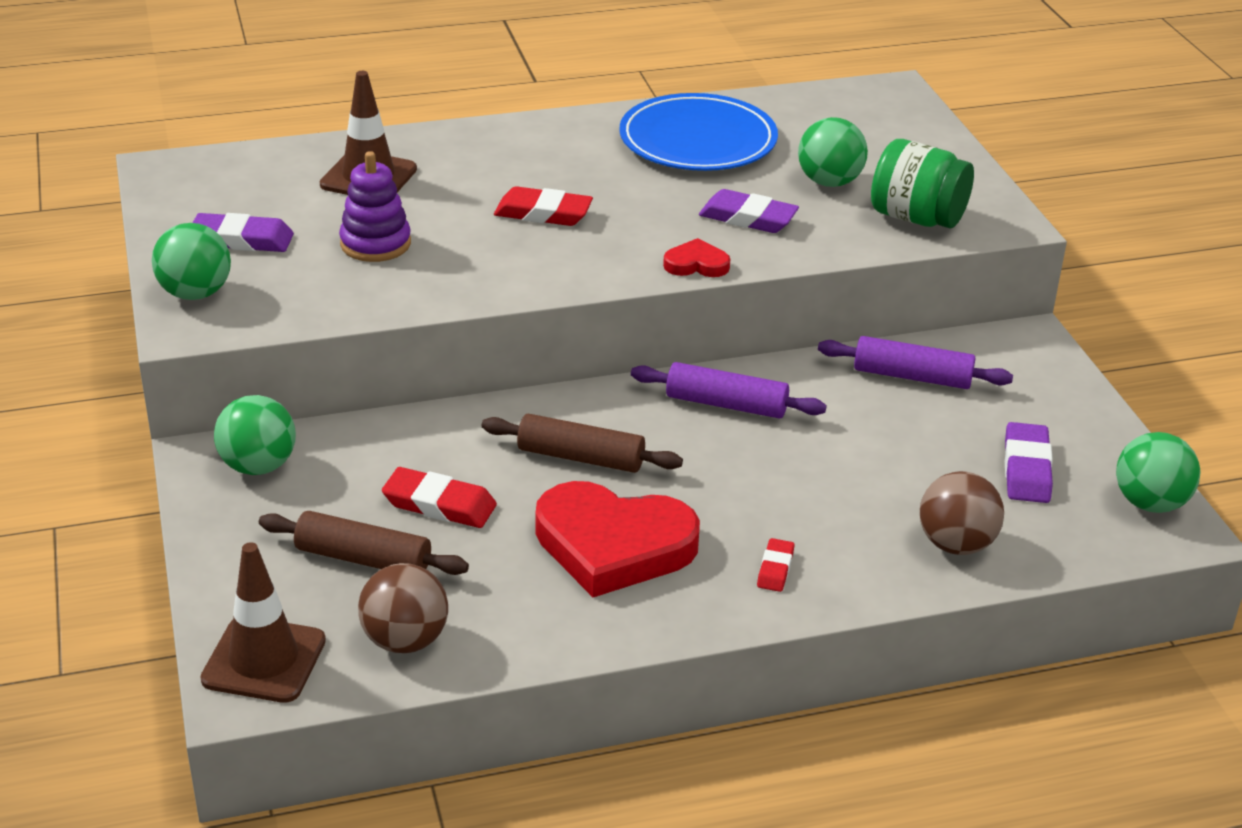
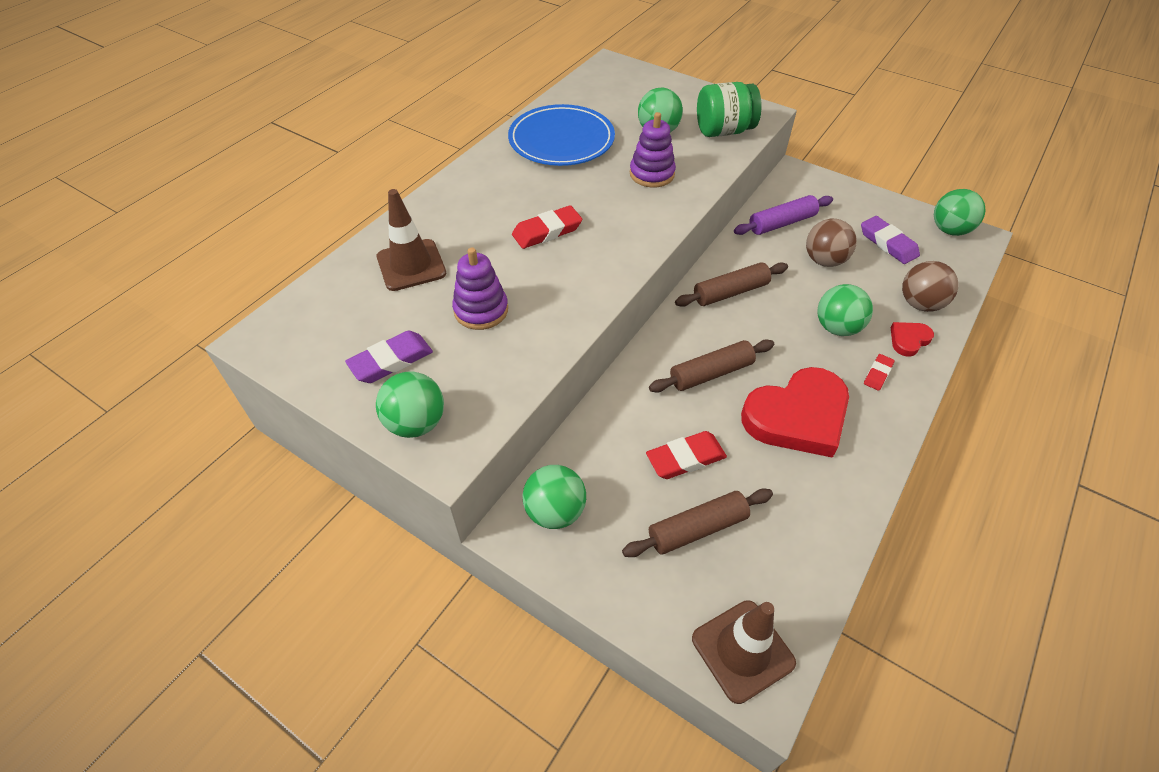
camera: 40 degrees left, 15 degrees up
brown ball [358,563,448,653] -> brown ball moved to [806,219,857,267]
purple rolling pin [631,362,827,419] -> brown rolling pin [675,262,788,307]
red heart [663,238,730,277] -> red heart moved to [891,322,934,357]
purple eraser [699,189,799,233] -> purple stacking toy [630,112,676,188]
red eraser [757,538,794,592] -> red eraser turned 60 degrees clockwise [864,354,895,391]
none -> green ball [817,284,873,336]

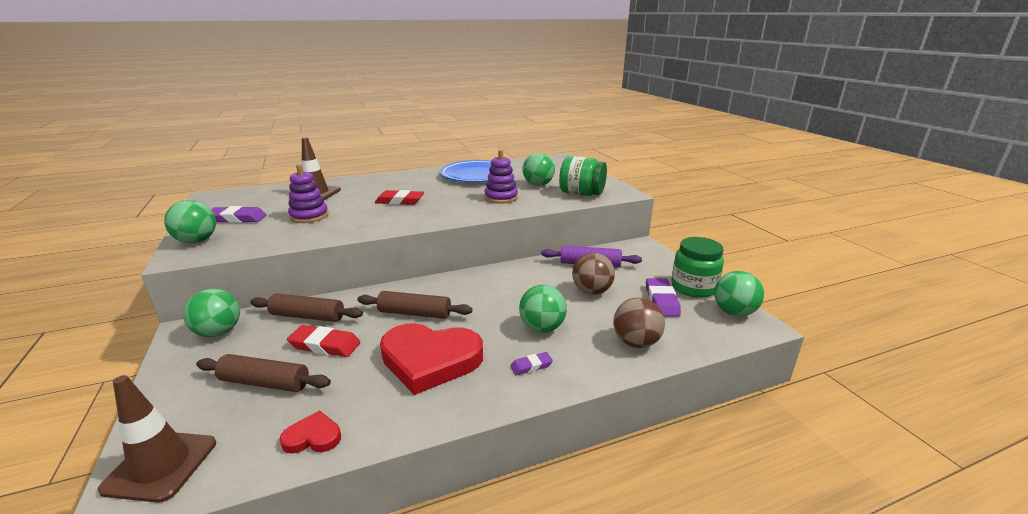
camera: 35 degrees right, 25 degrees down
brown rolling pin [675,262,788,307] -> brown rolling pin moved to [250,293,363,322]
red eraser [864,354,895,391] -> purple eraser [510,352,553,375]
red heart [891,322,934,357] -> red heart moved to [280,410,341,454]
none -> green jar [671,237,724,298]

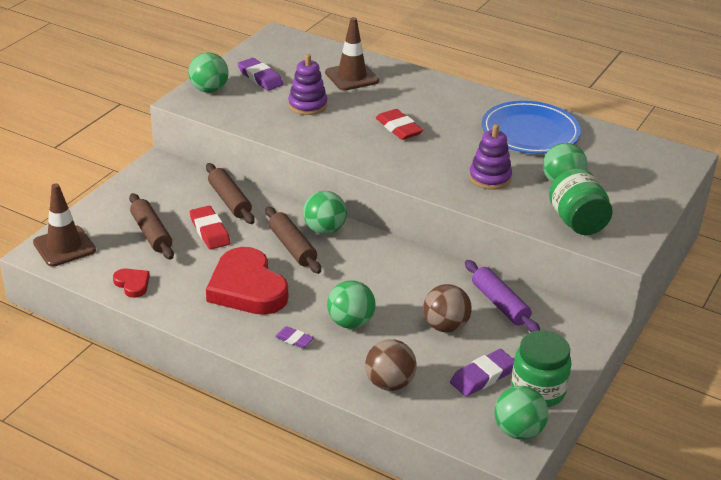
camera: 50 degrees right, 10 degrees up
green ball [183,289,240,337] -> green ball moved to [303,191,347,235]

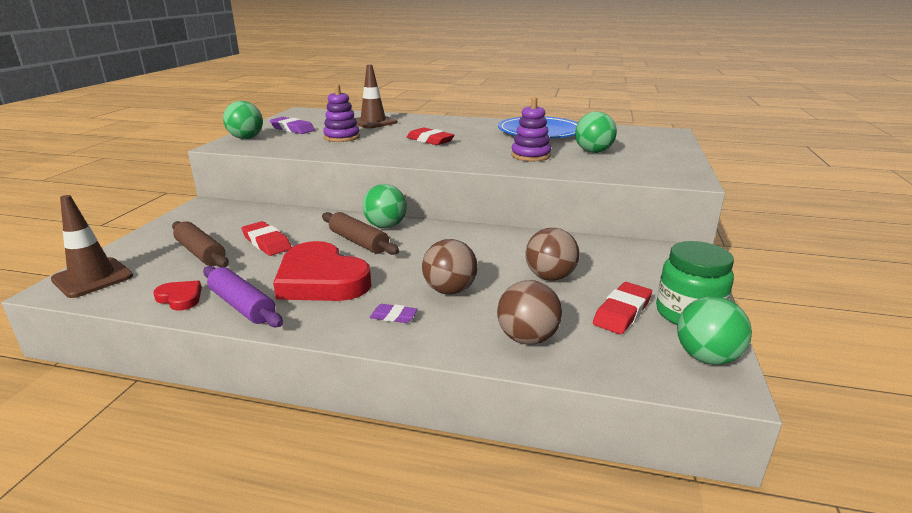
camera: 15 degrees left, 10 degrees down
brown rolling pin [206,163,255,224] -> none
green ball [327,280,376,329] -> brown ball [422,239,478,295]
purple eraser [450,349,514,397] -> red eraser [593,282,652,334]
purple rolling pin [465,260,540,332] -> purple rolling pin moved to [203,266,283,327]
green jar [549,168,613,235] -> none

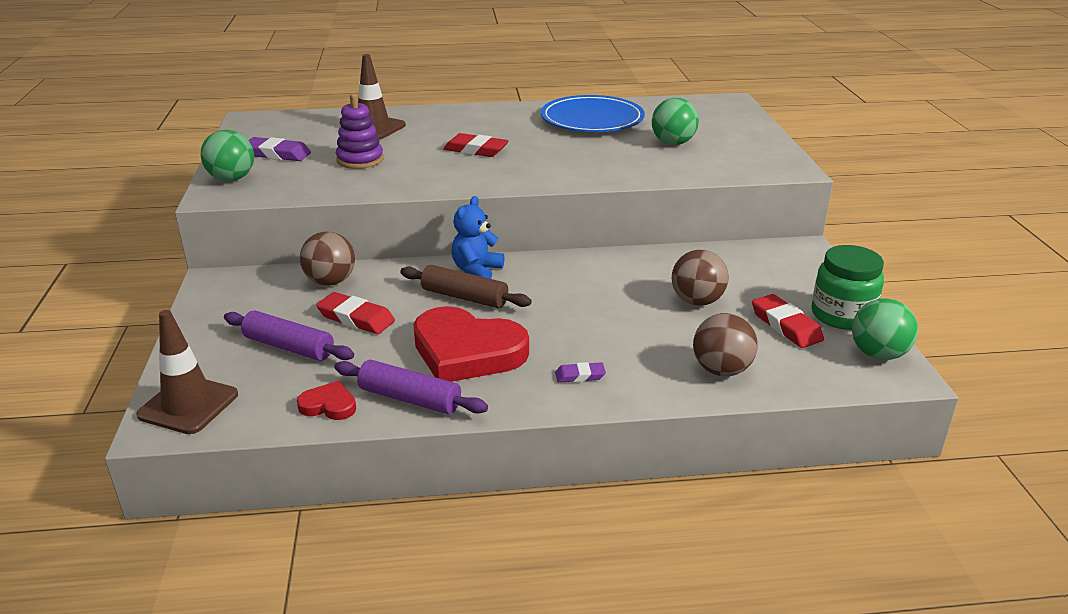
camera: 20 degrees left, 5 degrees up
brown rolling pin [172,221,229,267] -> purple rolling pin [224,311,354,361]
green ball [362,184,407,228] -> blue teddy bear [452,196,505,279]
brown ball [422,239,478,295] -> brown ball moved to [300,231,355,286]
purple stacking toy [511,97,551,161] -> none
red eraser [593,282,652,334] -> red eraser turned 45 degrees counterclockwise [752,294,824,348]

